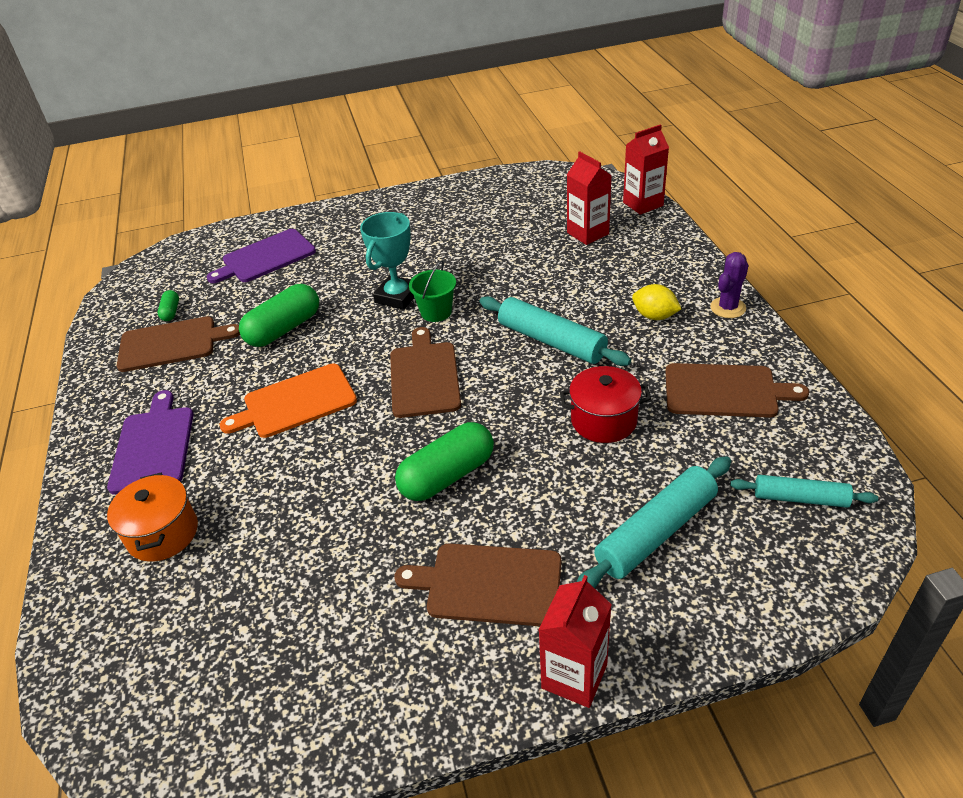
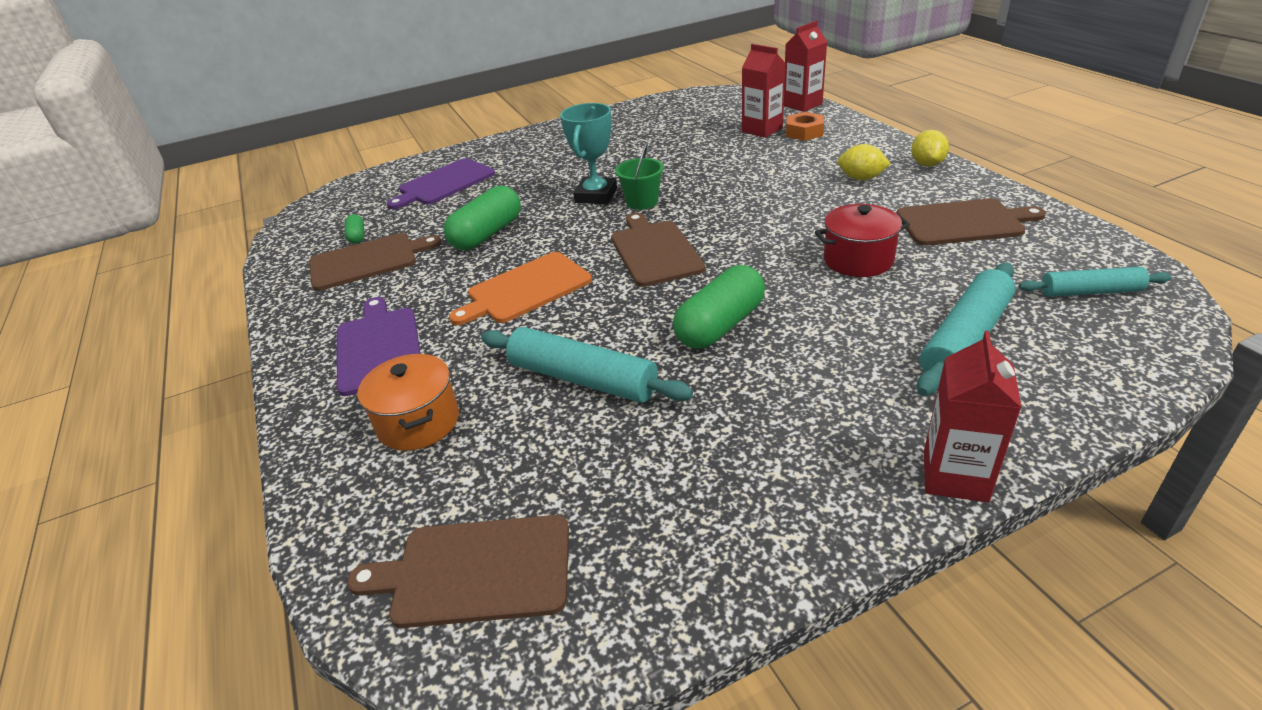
camera: 10 degrees left, 5 degrees down
brown cutting board [395,543,561,626] -> brown cutting board moved to [347,515,569,628]
turquoise rolling pin [480,296,631,366] -> turquoise rolling pin moved to [481,327,693,403]
purple cactus [710,252,749,318] -> yellow lemon [911,130,949,167]
none -> orange nut [786,112,824,141]

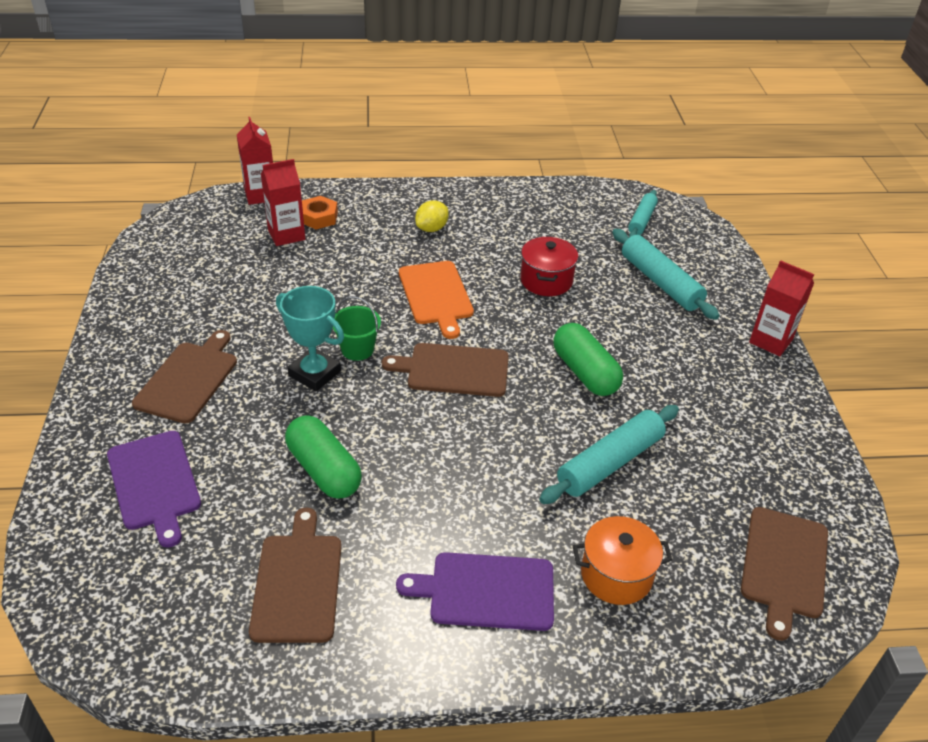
camera: 75 degrees left, 5 degrees up
green capsule [345,214,364,244] -> none
orange cutting board [449,252,592,325] -> orange cutting board moved to [399,261,474,339]
brown cutting board [896,198,1046,246] -> brown cutting board moved to [132,330,237,424]
yellow lemon [911,130,949,167] -> none

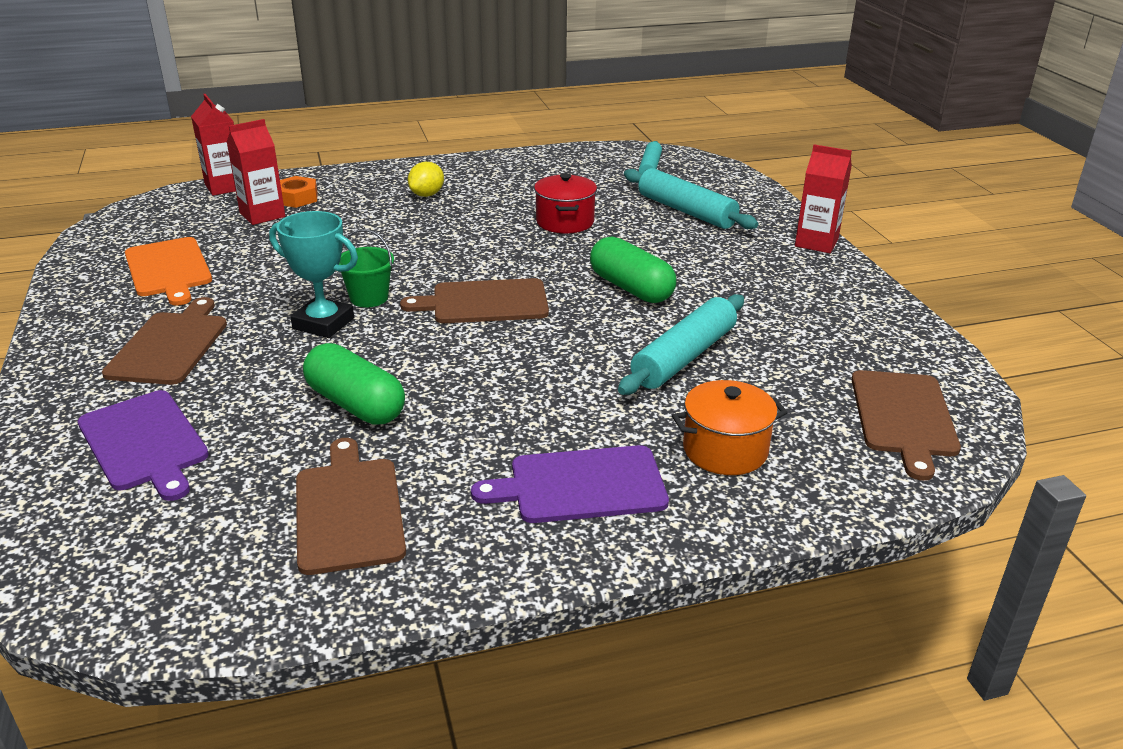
camera: 10 degrees left, 10 degrees down
orange cutting board [399,261,474,339] -> orange cutting board moved to [125,237,212,306]

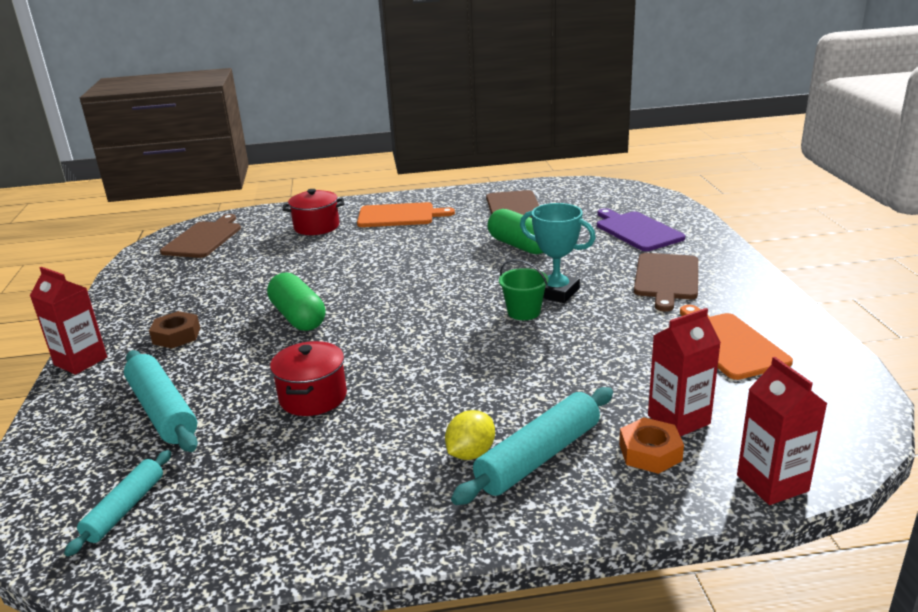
camera: 170 degrees left, 5 degrees down
brown cutting board [400,278,549,323] -> none
purple cutting board [471,445,669,523] -> orange cutting board [357,202,455,227]
turquoise rolling pin [618,294,744,395] -> turquoise rolling pin moved to [451,387,613,505]
orange pot [672,380,788,475] -> red pot [282,189,344,235]
none -> brown nut [149,311,200,349]

